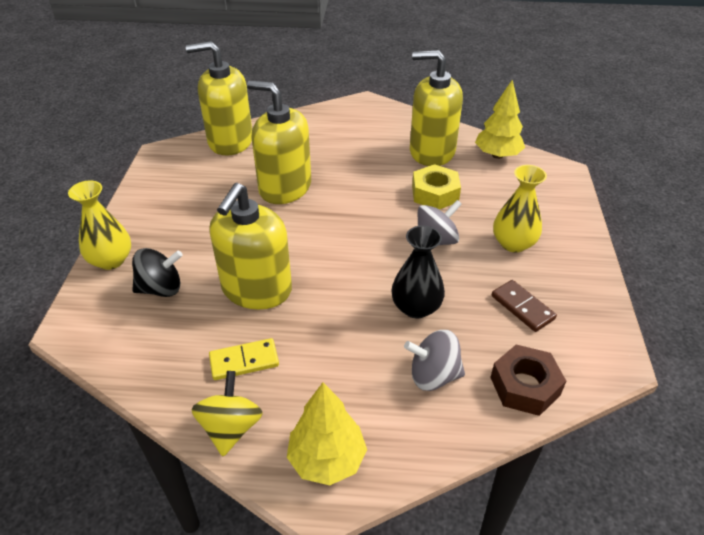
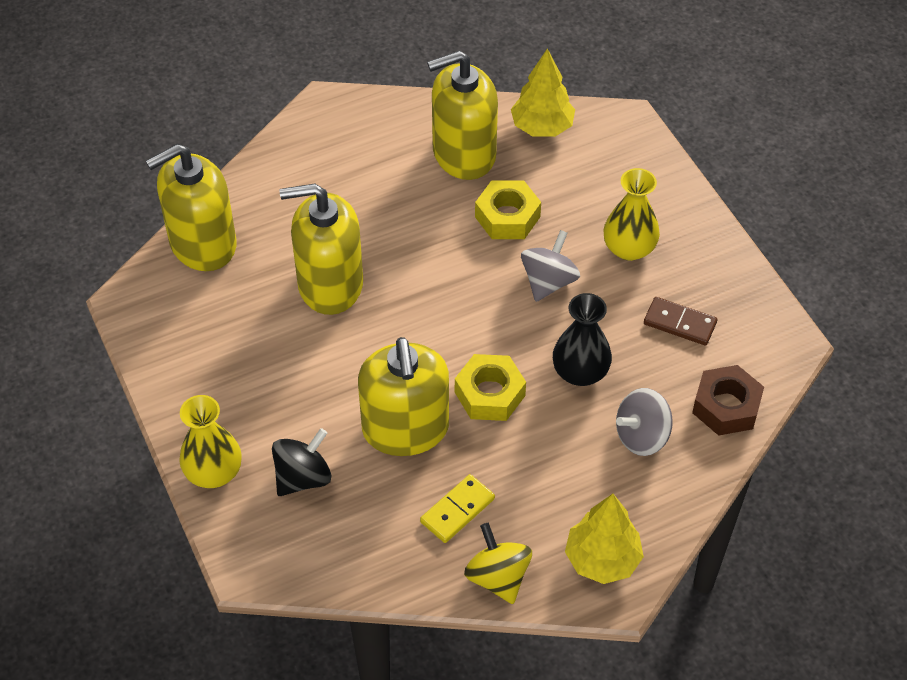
camera: 30 degrees left, 10 degrees up
none -> yellow nut [455,354,526,421]

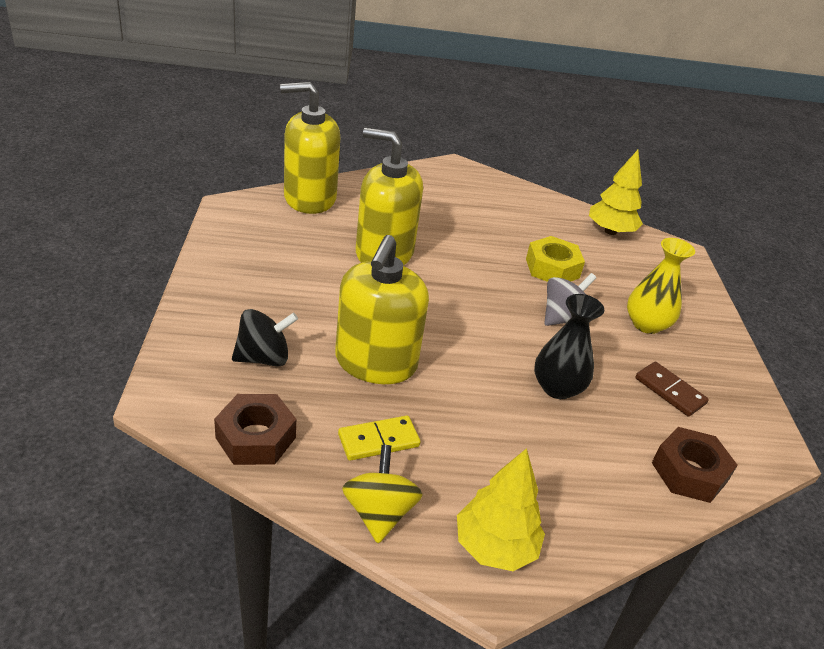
camera: 20 degrees right, 15 degrees down
yellow vase [179,395,242,488] -> none
yellow soap dispenser [427,51,498,180] -> none
yellow nut [455,354,526,421] -> none
grey spinning top [616,388,673,456] -> none
none -> brown nut [214,394,296,465]

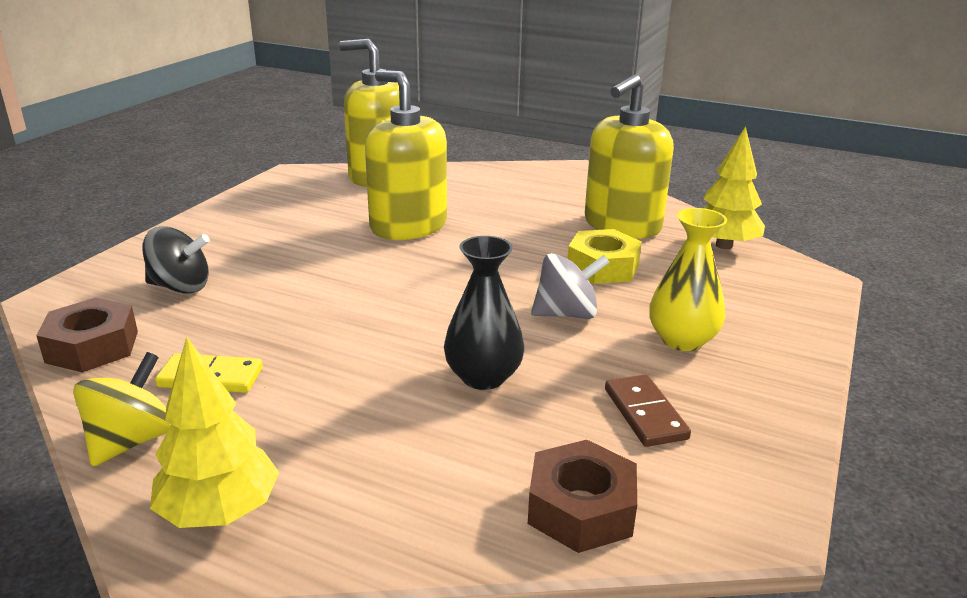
camera: 30 degrees right, 10 degrees down
yellow soap dispenser [335,235,429,384] -> yellow soap dispenser moved to [585,74,674,239]

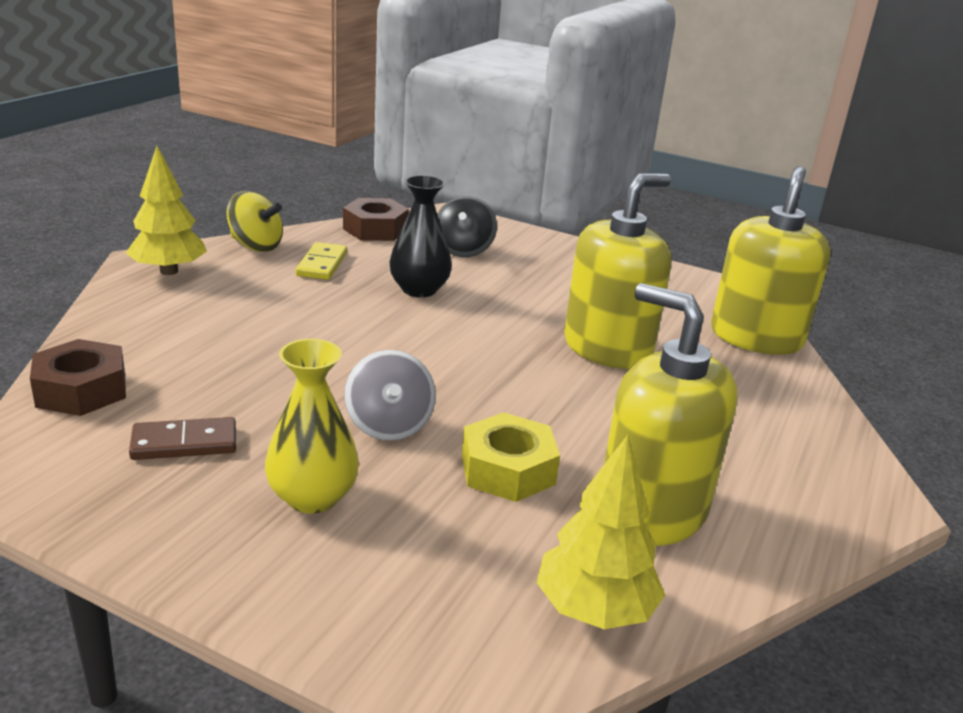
camera: 90 degrees right, 0 degrees up
black vase [444,236,524,390] -> black vase moved to [389,175,452,297]

